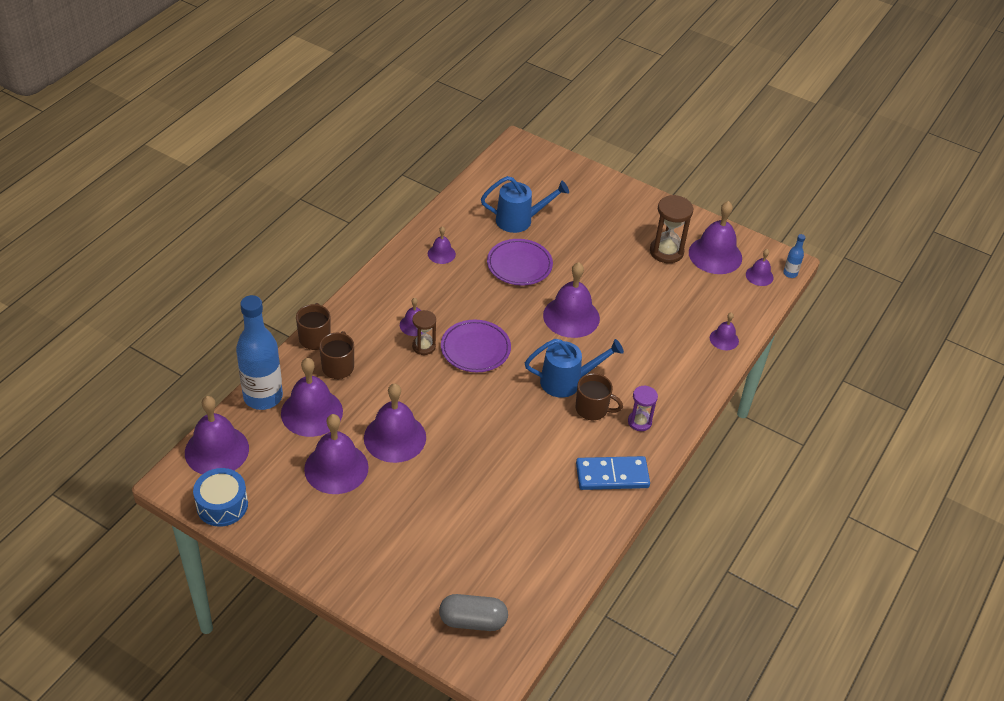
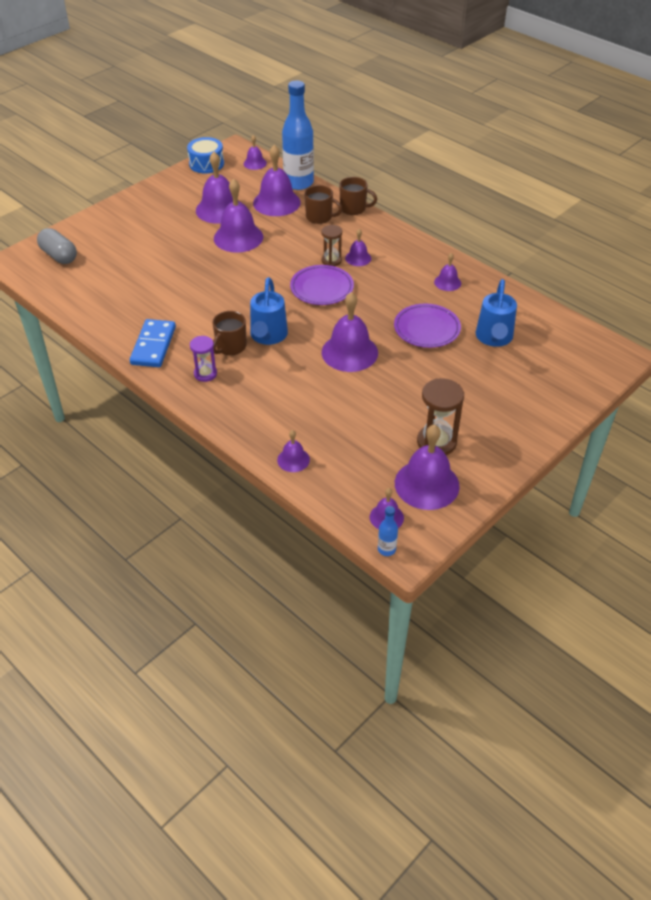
camera: 105 degrees right, 0 degrees up
purple bell [185,396,249,474] -> purple bell [244,135,267,170], size x0.51
grey capsule [439,594,508,631] -> grey capsule turned 60 degrees counterclockwise [37,228,77,264]

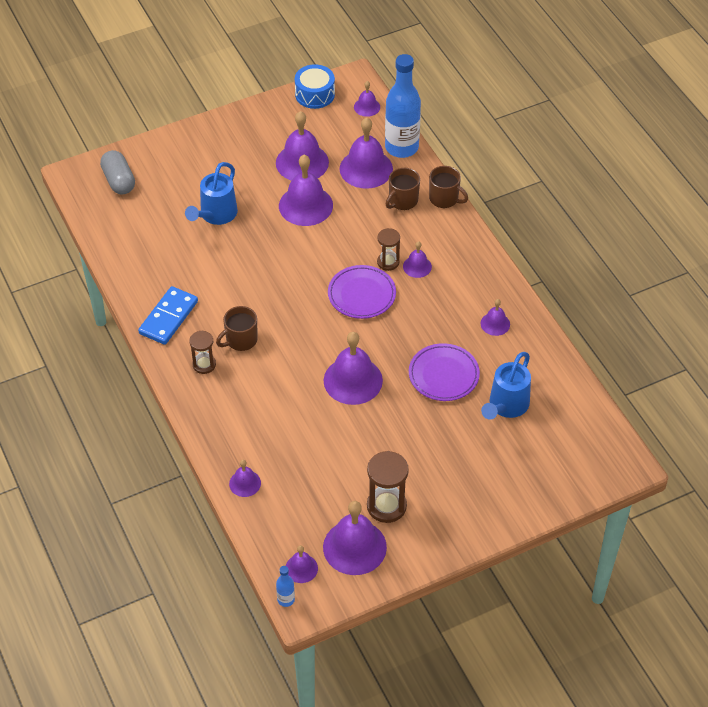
camera: 20 degrees right, 5 degrees up
purple hourglass [190,336,217,382] -> brown hourglass [189,331,216,374]
blue watering can [250,277,288,345] -> blue watering can moved to [185,162,238,225]
brown mug [305,185,342,224] -> brown mug turned 90 degrees clockwise [386,168,420,210]

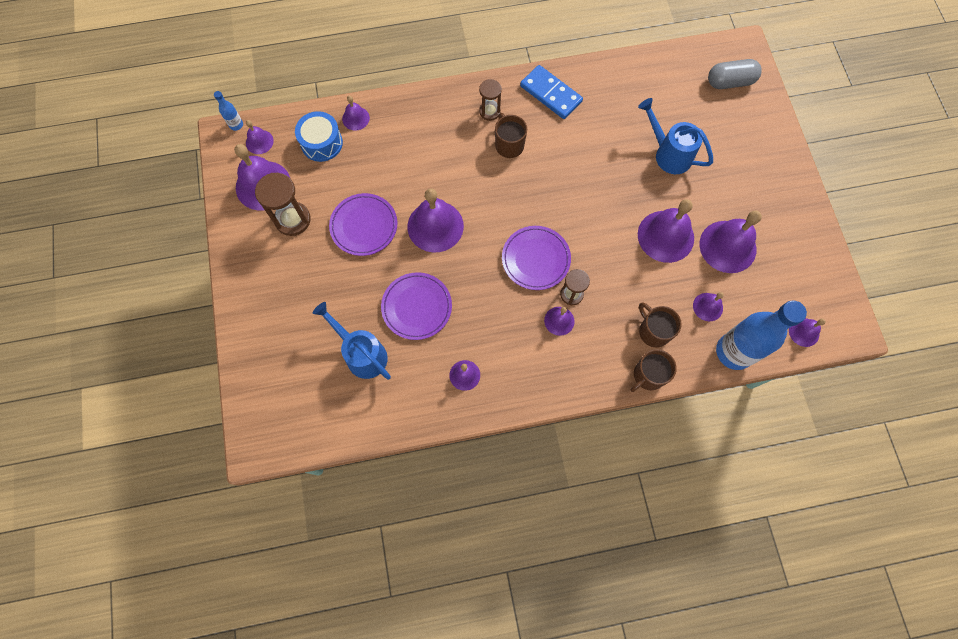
camera: 105 degrees right, 20 degrees up
blue drum [295,64,335,109] -> blue drum moved to [295,111,343,162]
purple bell [340,117,393,189] -> purple bell [693,292,724,321], size x0.51
none -> purple plate [329,193,397,256]

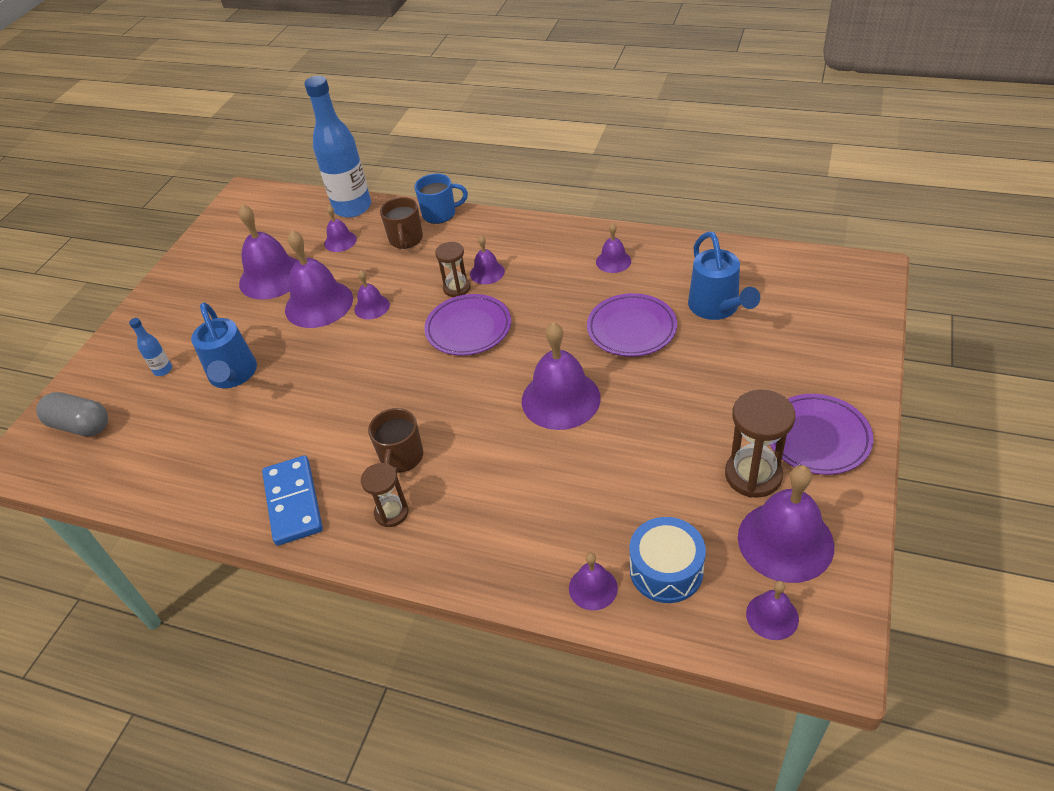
camera: 145 degrees left, 25 degrees down
blue bottle [214,91,243,131] -> blue bottle moved to [129,318,172,376]
purple plate [329,193,397,256] -> purple plate moved to [770,394,874,475]
brown mug [630,349,677,392] -> blue mug [415,174,468,224]
purple bell [789,318,826,347] -> purple bell moved to [354,270,390,319]

